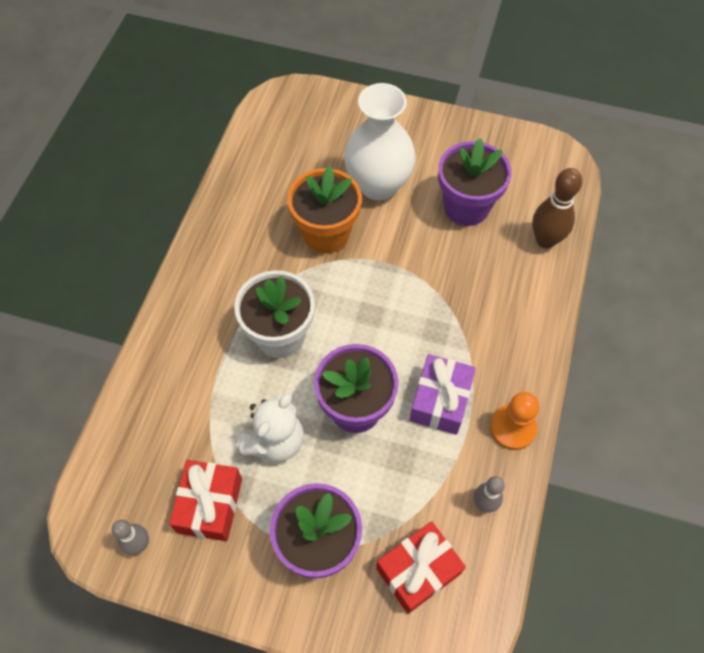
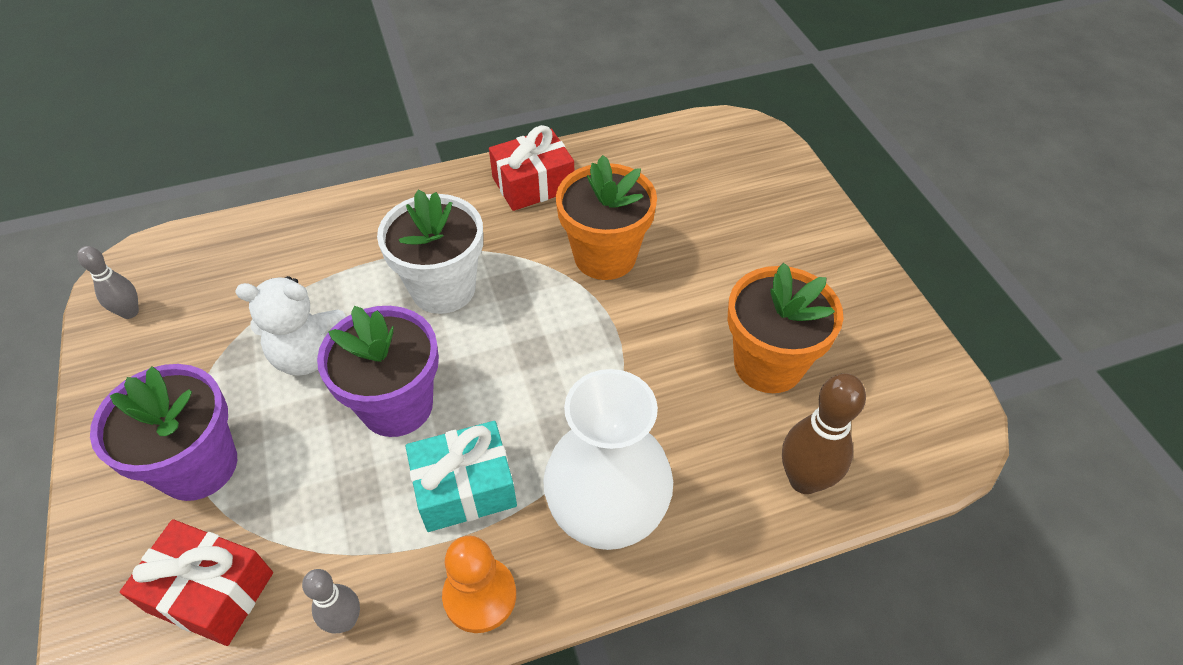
camera: 55 degrees right, 10 degrees down
red gift [169,460,242,541] -> red gift moved to [489,125,574,211]
white vase [344,83,416,200] -> white vase moved to [543,369,673,550]
purple gift [410,354,476,435] -> turquoise gift [405,421,517,532]
purple flower pot [438,138,511,226] -> orange flower pot [728,263,843,393]

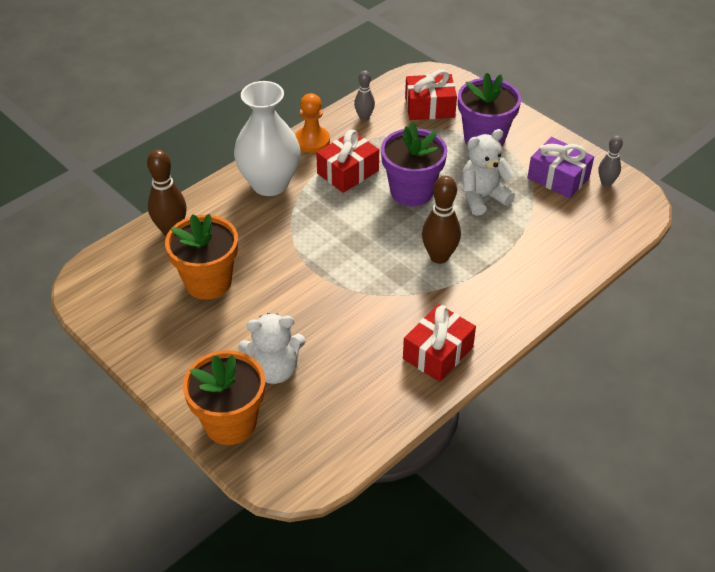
camera: 155 degrees right, 5 degrees down
white flower pot [377,190,483,314] -> brown bowling pin [422,176,461,264]
turquoise gift [405,421,517,532] -> red gift [316,130,379,193]
orange flower pot [556,155,657,280] -> orange flower pot moved to [183,350,265,445]
none -> white teddy bear [238,313,305,384]
none -> purple gift [527,137,594,199]

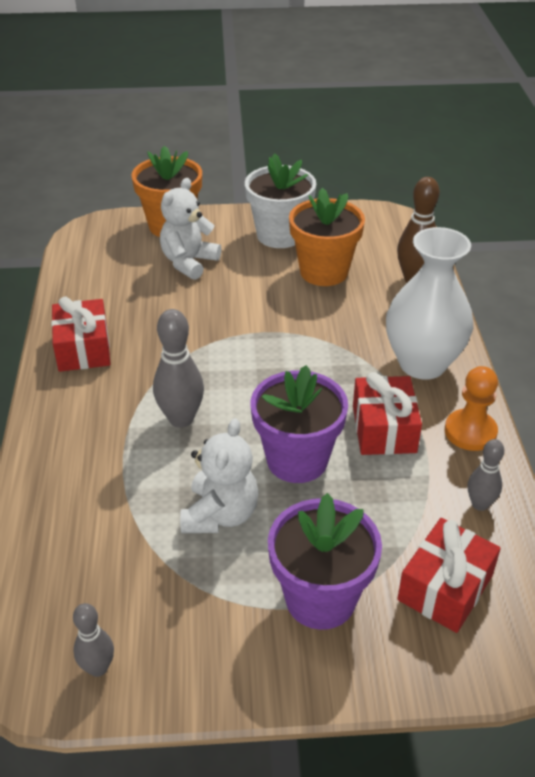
camera: 130 degrees right, 5 degrees down
brown bowling pin [422,176,461,264] -> grey bowling pin [153,309,204,428]
purple gift [527,137,594,199] -> none
none -> white flower pot [245,153,316,248]

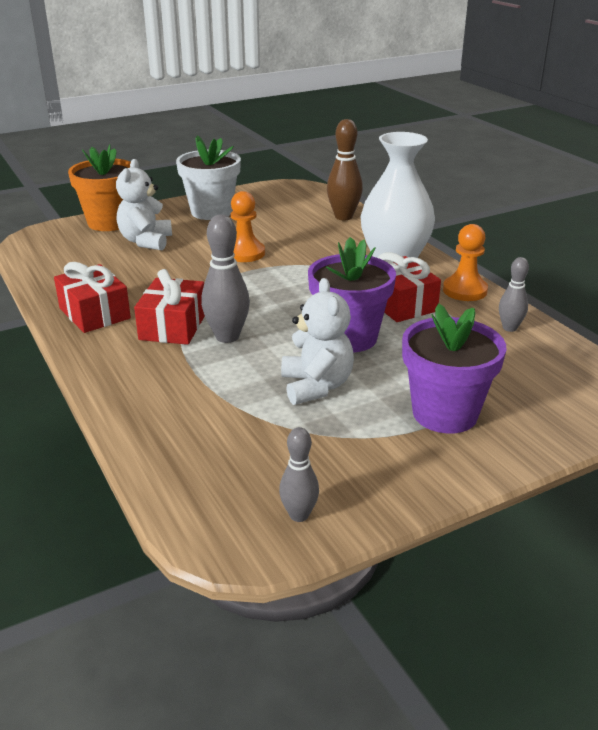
camera: 25 degrees left, 10 degrees down
orange flower pot [289,188,365,286] -> none
red gift [397,518,501,633] -> red gift moved to [134,269,205,345]
none -> orange pawn [231,191,265,262]

